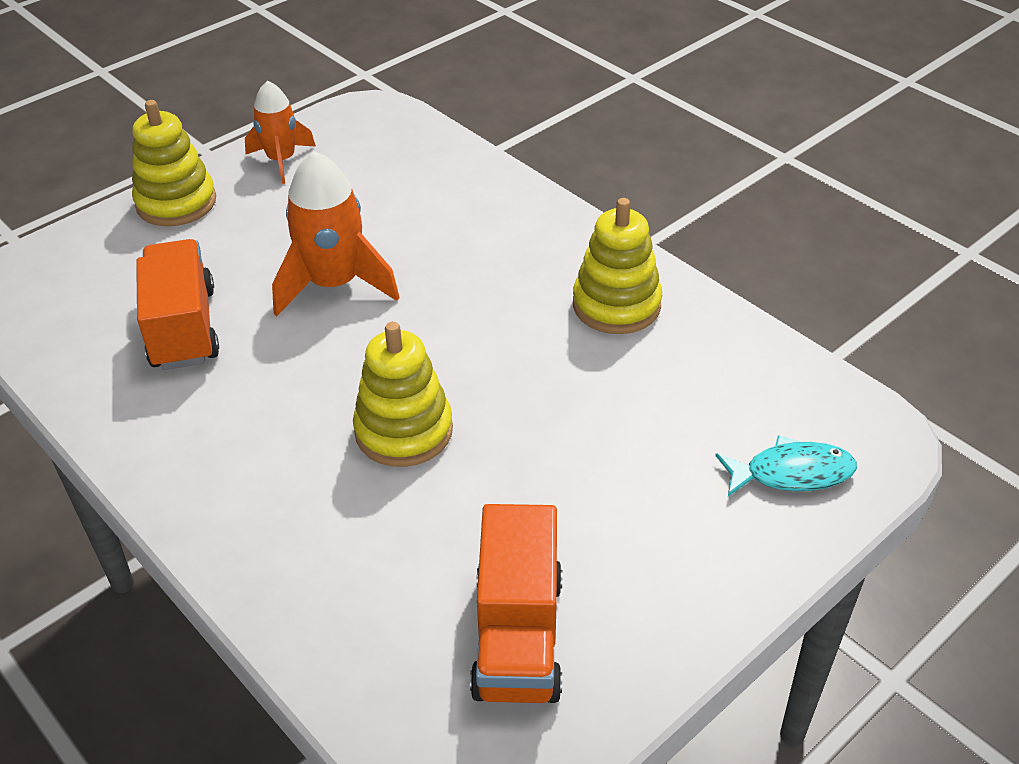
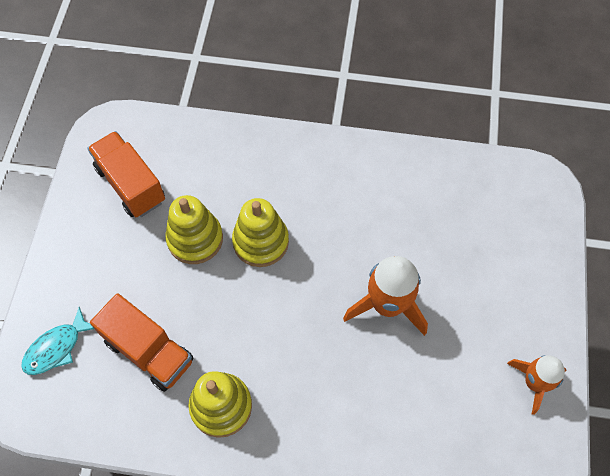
camera: 140 degrees right, 20 degrees up
yellow stacking toy [132,100,216,227] -> yellow stacking toy moved to [165,195,223,264]
orange truck [136,239,219,370] -> orange truck moved to [90,293,193,392]

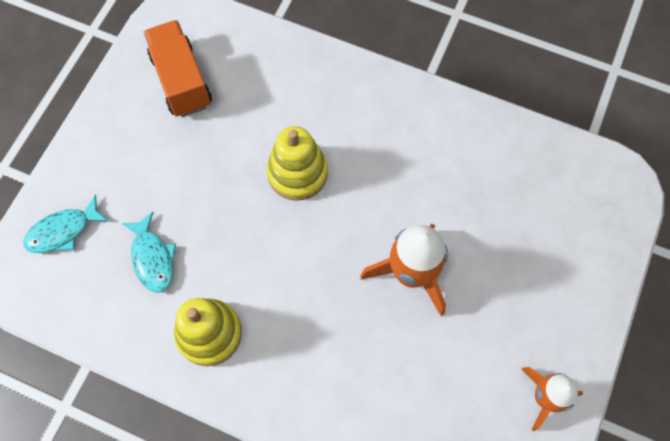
camera: 15 degrees right, 5 degrees up
orange truck [90,293,193,392] -> turquoise fish [121,212,176,293]
yellow stacking toy [165,195,223,264] -> none

